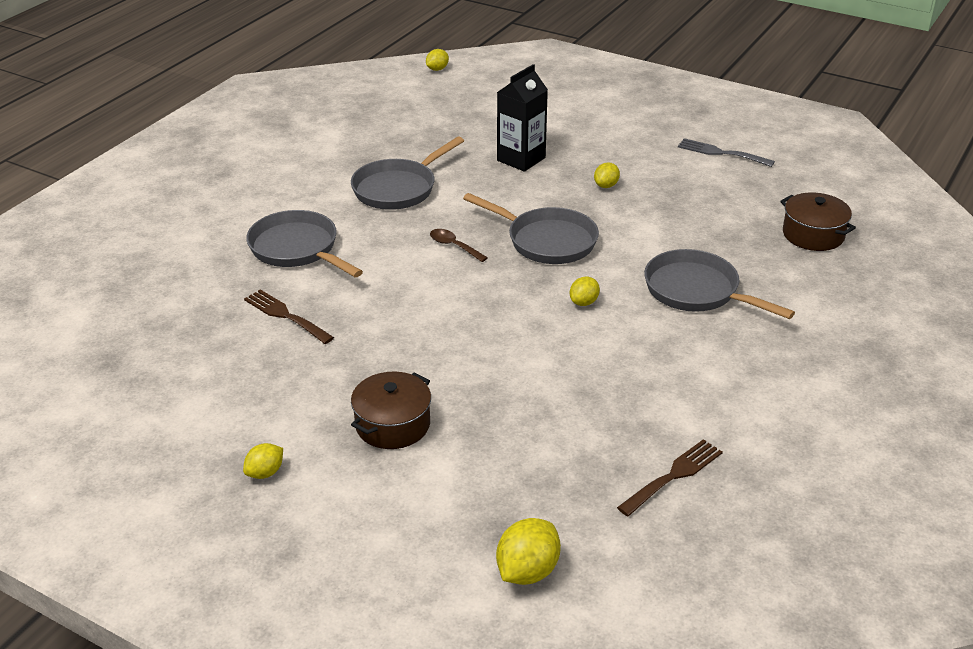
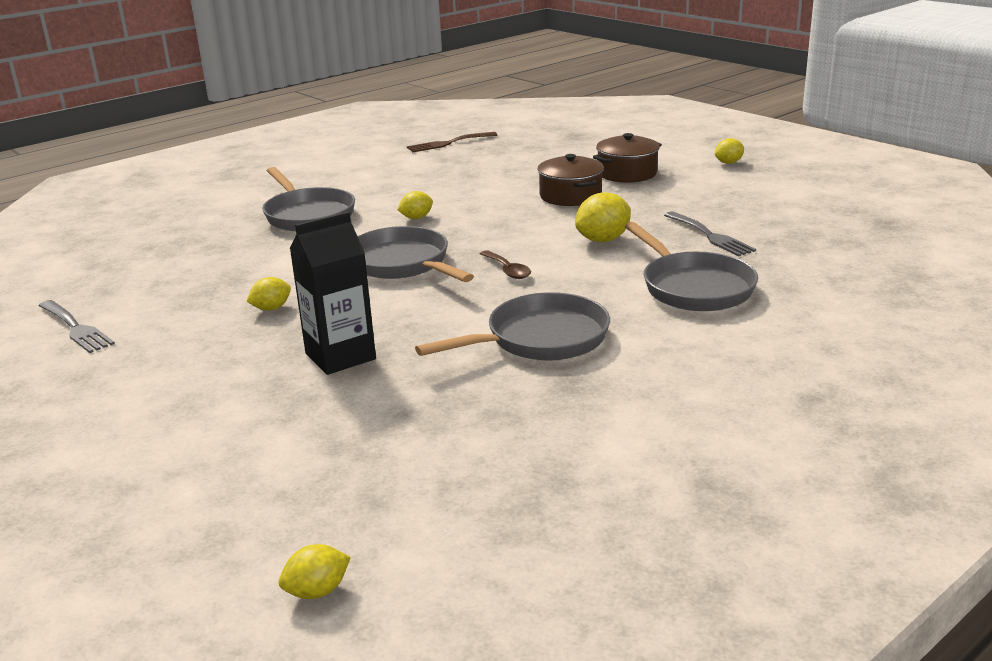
camera: 160 degrees left, 10 degrees down
brown fork [244,289,334,344] -> grey fork [664,211,756,257]
yellow lemon [496,518,561,585] -> yellow lemon moved to [575,192,631,242]
brown pot [780,192,856,251] -> brown pot moved to [537,154,604,206]

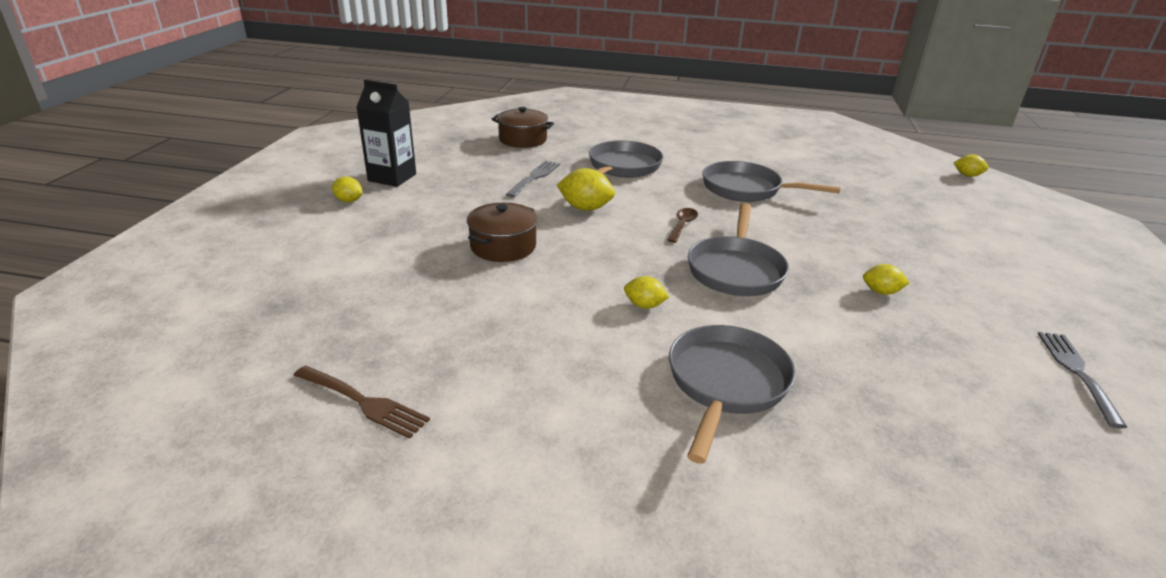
camera: 130 degrees left, 5 degrees up
black carton [290,212,376,375] -> black carton moved to [356,80,416,187]
brown pot [593,133,662,183] -> brown pot moved to [492,107,554,148]

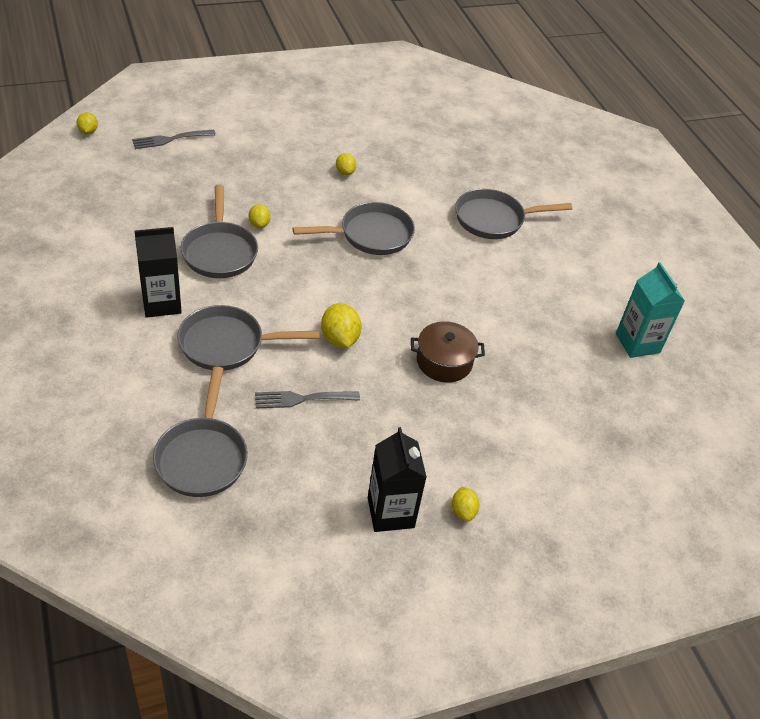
camera: 125 degrees left, 15 degrees up
brown fork [293,365,430,439] -> turquoise carton [616,262,685,358]
brown pot [492,107,554,148] -> grey pan [153,366,248,497]
yellow lemon [624,276,669,309] -> yellow lemon moved to [249,204,271,228]
brown spoon [667,208,698,243] -> none
grey fork [1038,332,1127,428] -> grey fork moved to [132,130,216,149]
none -> black carton [135,227,182,318]

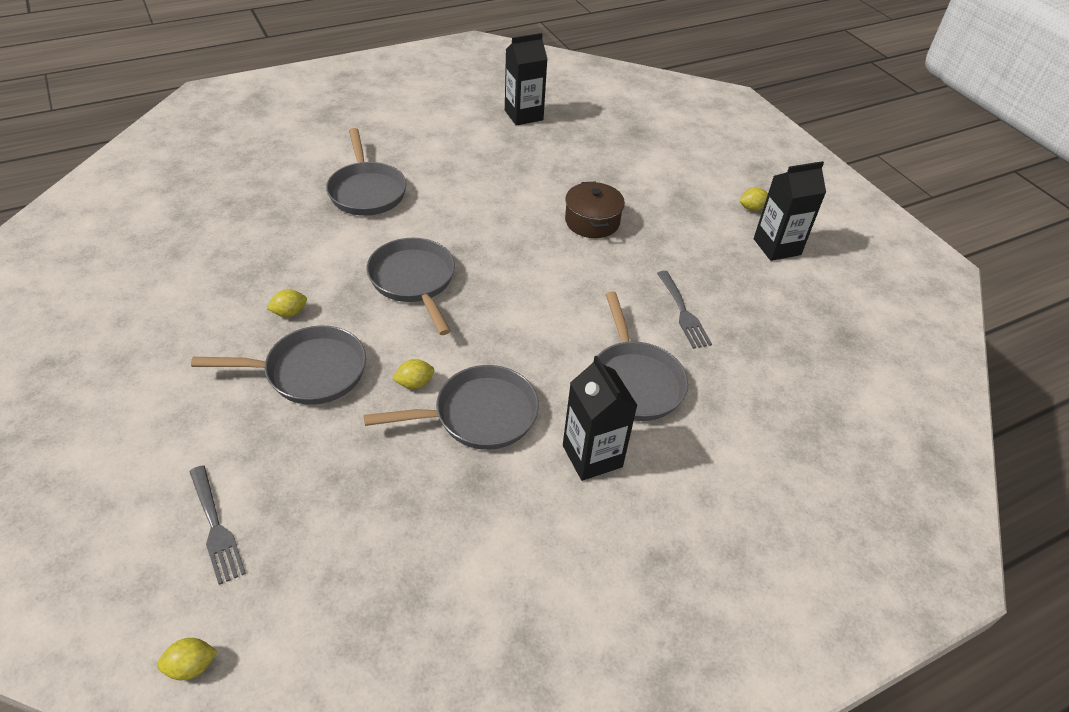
camera: 95 degrees left, 0 degrees up
grey pan [153,366,248,497] -> grey pan moved to [191,326,366,405]
yellow lemon [321,303,362,348] -> none
turquoise carton [616,262,685,358] -> black carton [505,33,547,126]

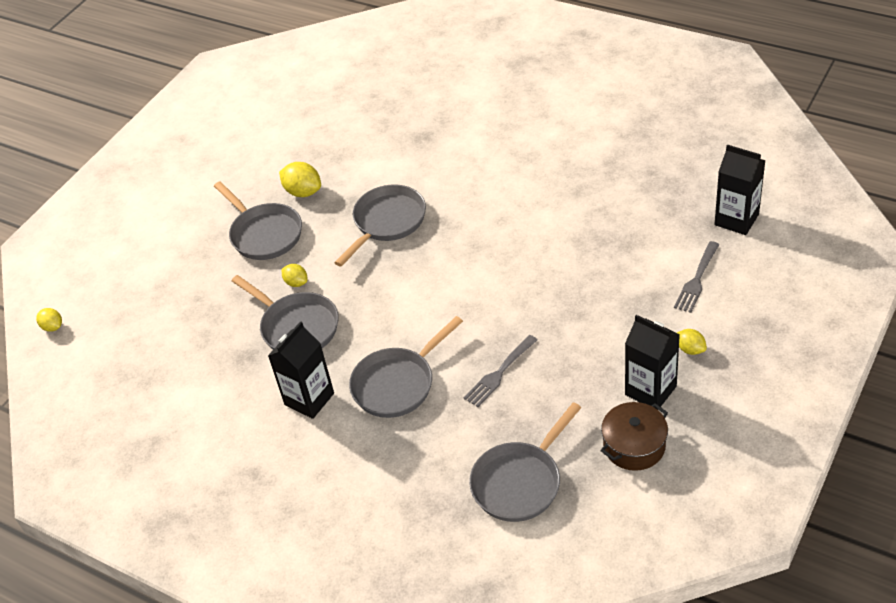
camera: 65 degrees right, 0 degrees up
grey fork [189,465,246,585] -> grey fork moved to [674,241,720,313]
yellow lemon [267,289,307,317] -> yellow lemon [279,162,321,197], size x1.64
grey pan [326,128,407,216] -> grey pan moved to [469,402,581,522]
black carton [505,33,547,126] -> black carton moved to [714,145,766,235]
brown pot [565,182,625,238] -> brown pot moved to [601,402,668,471]

